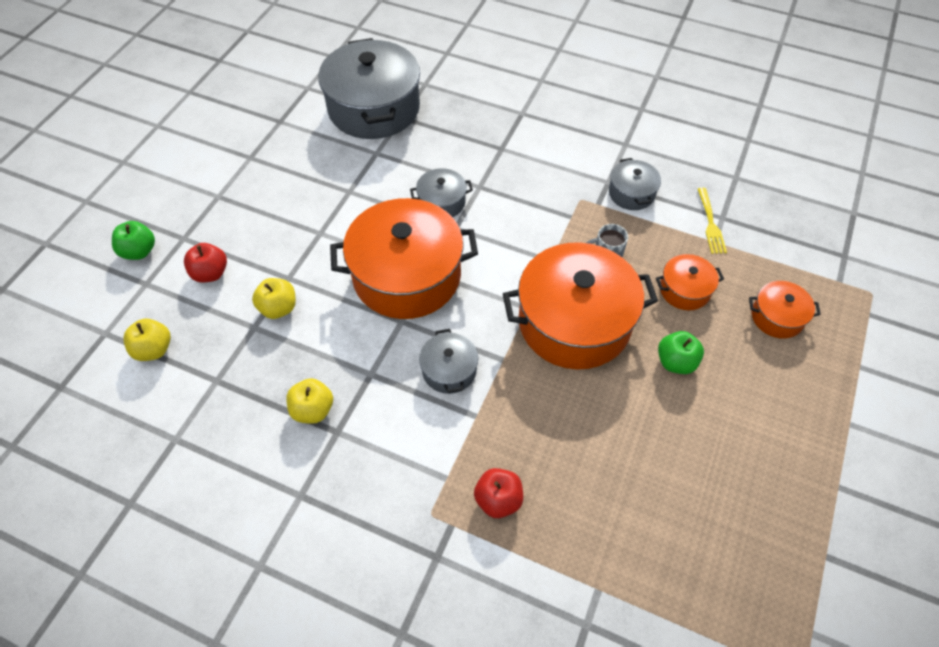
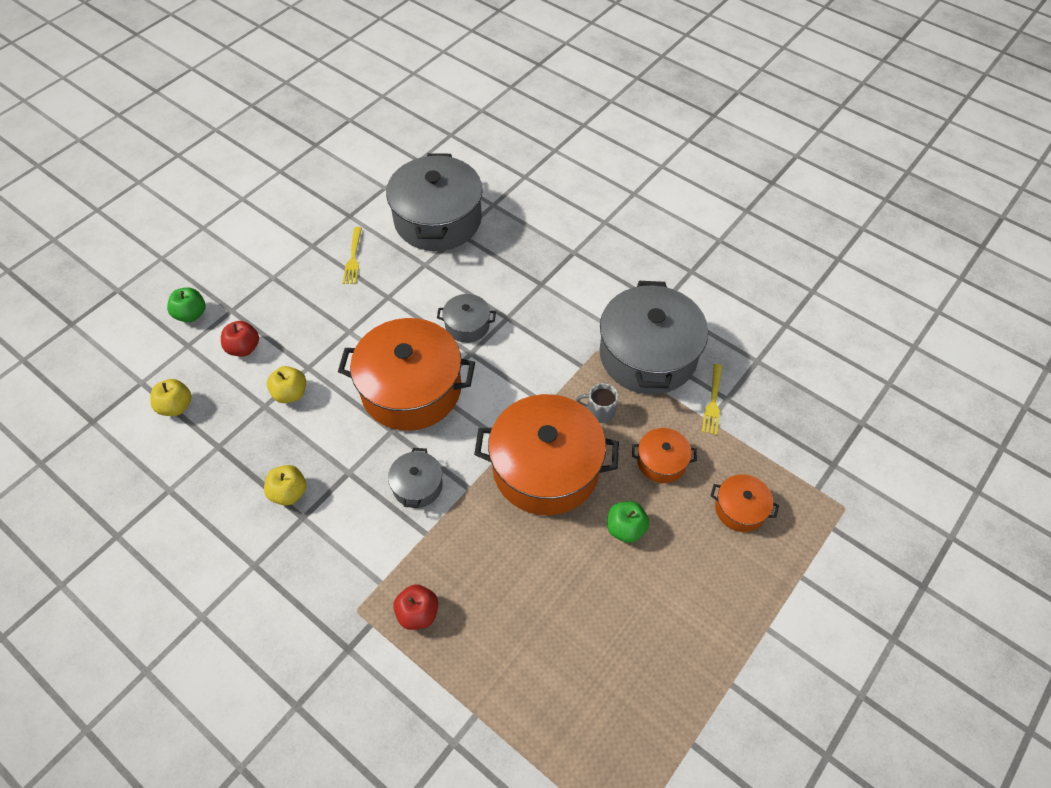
camera: 15 degrees right, 0 degrees up
grey pot [609,158,661,210] -> grey pot [599,281,708,395], size x2.15
none -> yellow fork [343,227,362,284]

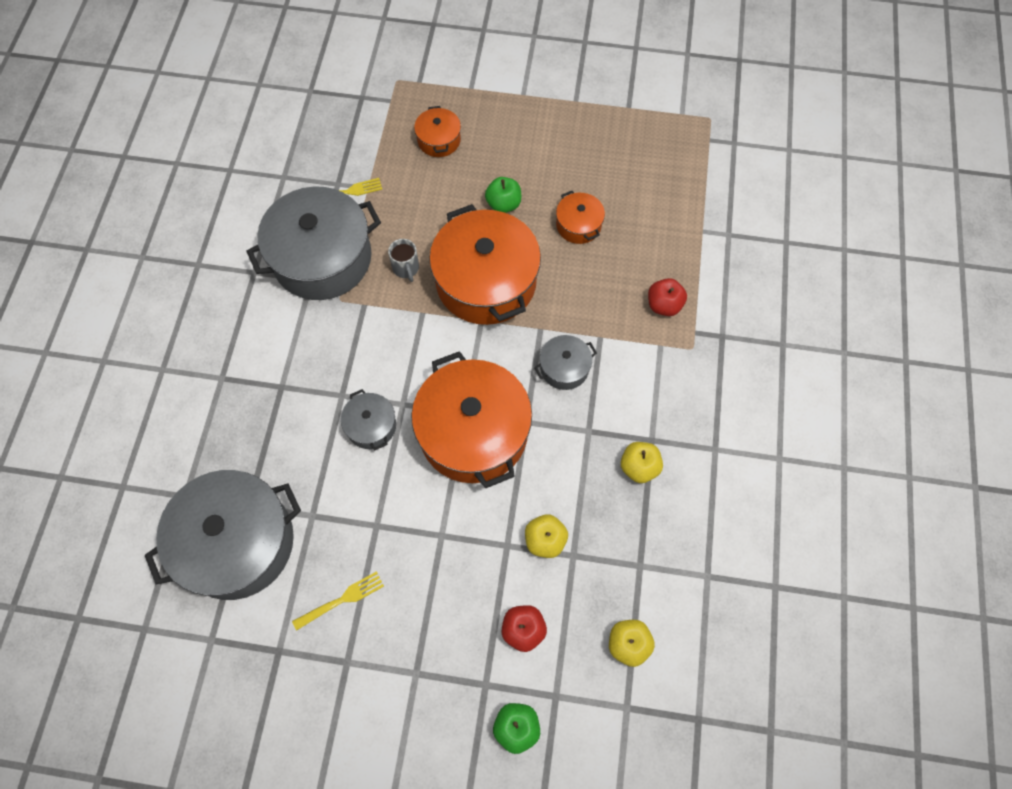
camera: 120 degrees left, 10 degrees up
orange pot [632,428,697,483] -> orange pot moved to [556,191,605,244]

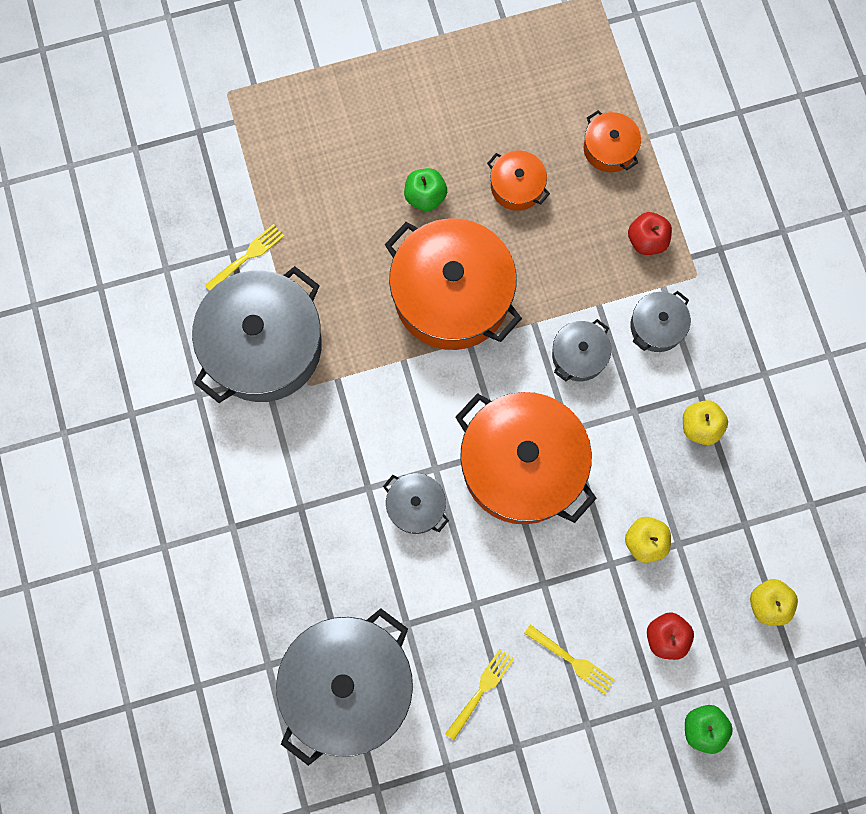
camera: 25 degrees left, 10 degrees up
grey mug [388,239,419,282] -> none
orange pot [414,106,461,157] -> orange pot moved to [584,110,641,172]
none -> yellow fork [524,625,615,694]
none -> grey pot [630,291,691,352]

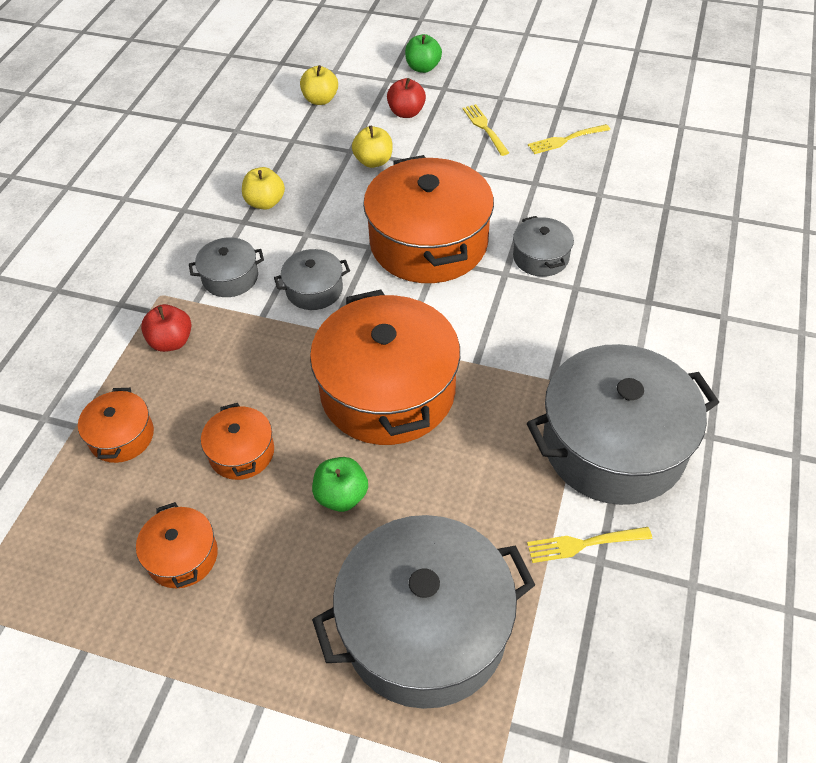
camera: 145 degrees left, 25 degrees down
grey pot [276,608,413,766] -> grey pot moved to [312,515,535,709]
none -> orange pot [136,502,218,588]

